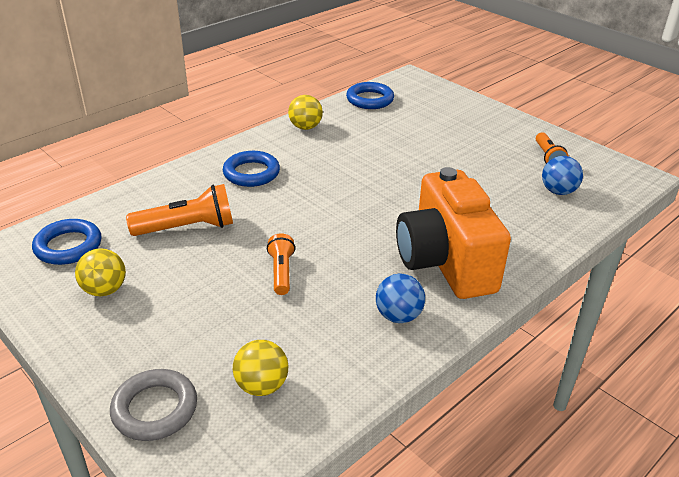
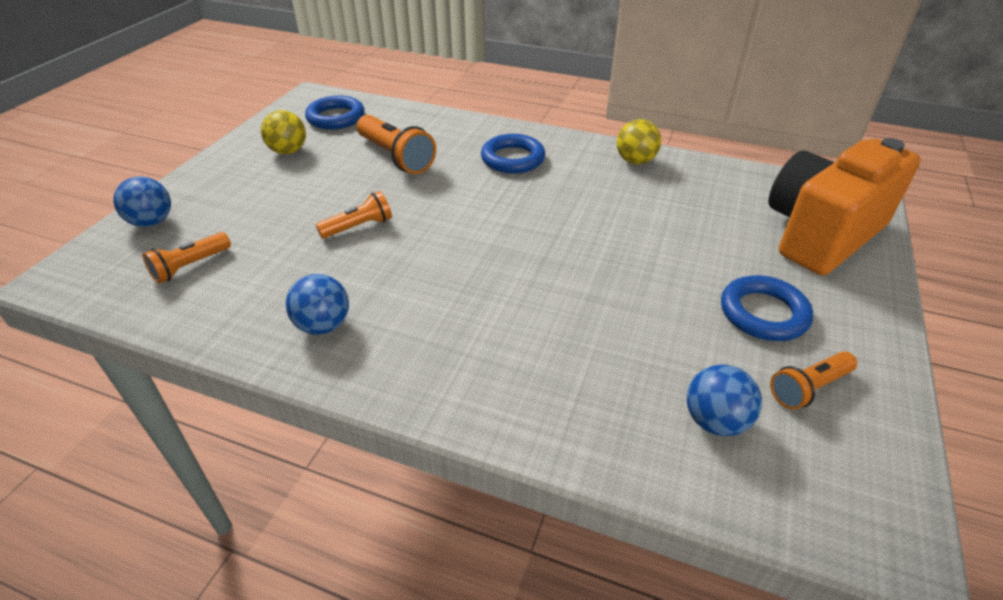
camera: 65 degrees right, 5 degrees up
grey ring [110,369,197,441] -> blue ball [113,176,171,227]
yellow ball [233,340,289,396] -> orange flashlight [143,232,231,284]
blue ring [346,82,394,109] -> blue ring moved to [721,275,813,341]
orange camera [396,167,511,299] -> orange camera moved to [768,138,921,275]

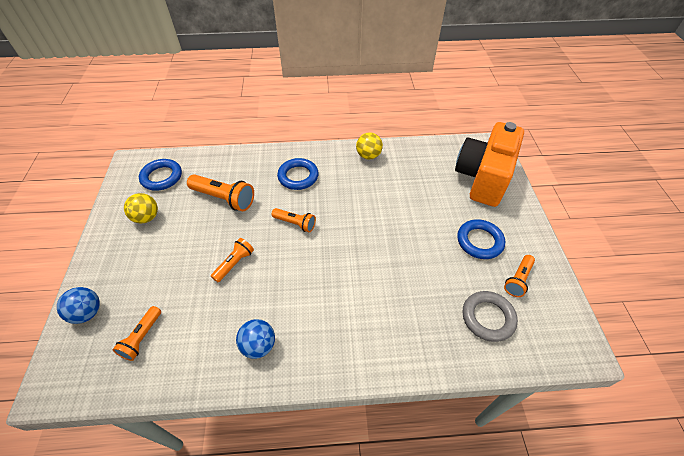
camera: 25 degrees left, 10 degrees up
blue ball [687,365,762,436] -> grey ring [463,291,518,342]
none -> orange flashlight [272,208,316,232]

